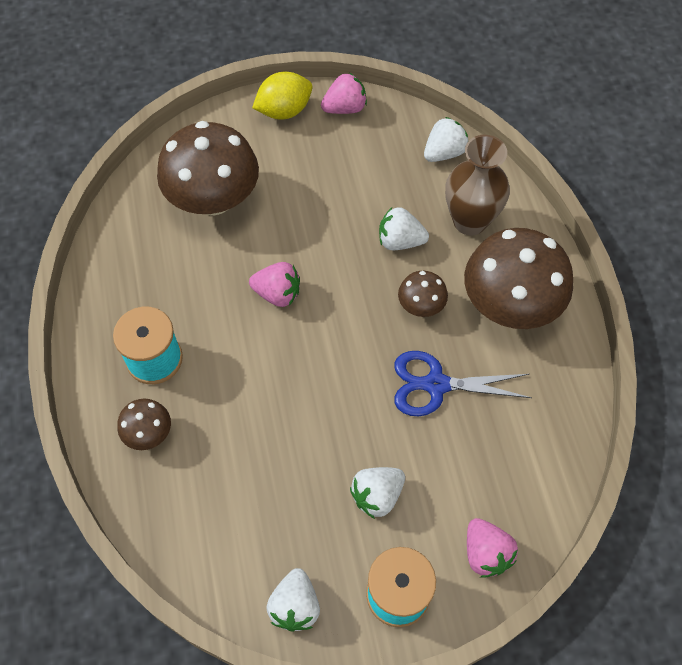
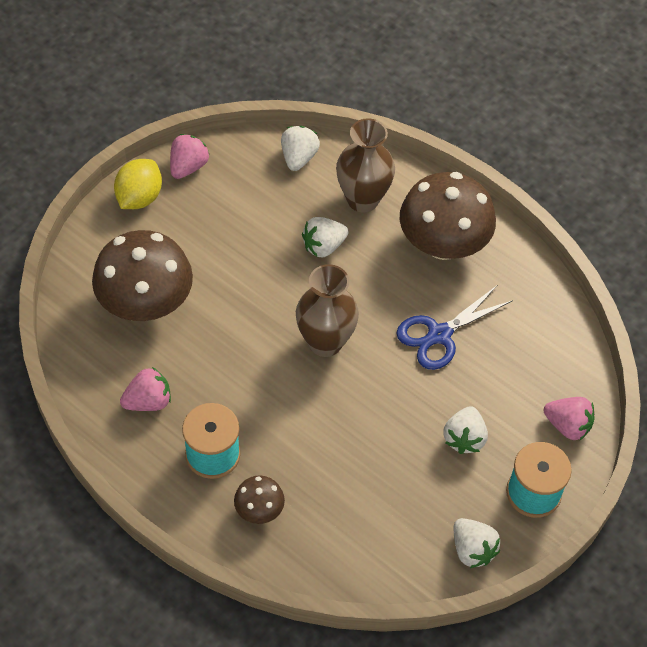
camera: 40 degrees left, 5 degrees down
pink strawberry [249,262,300,307] -> pink strawberry moved to [120,367,171,411]
brown mushroom [398,271,448,317] -> none
none -> brown vase [296,264,359,357]

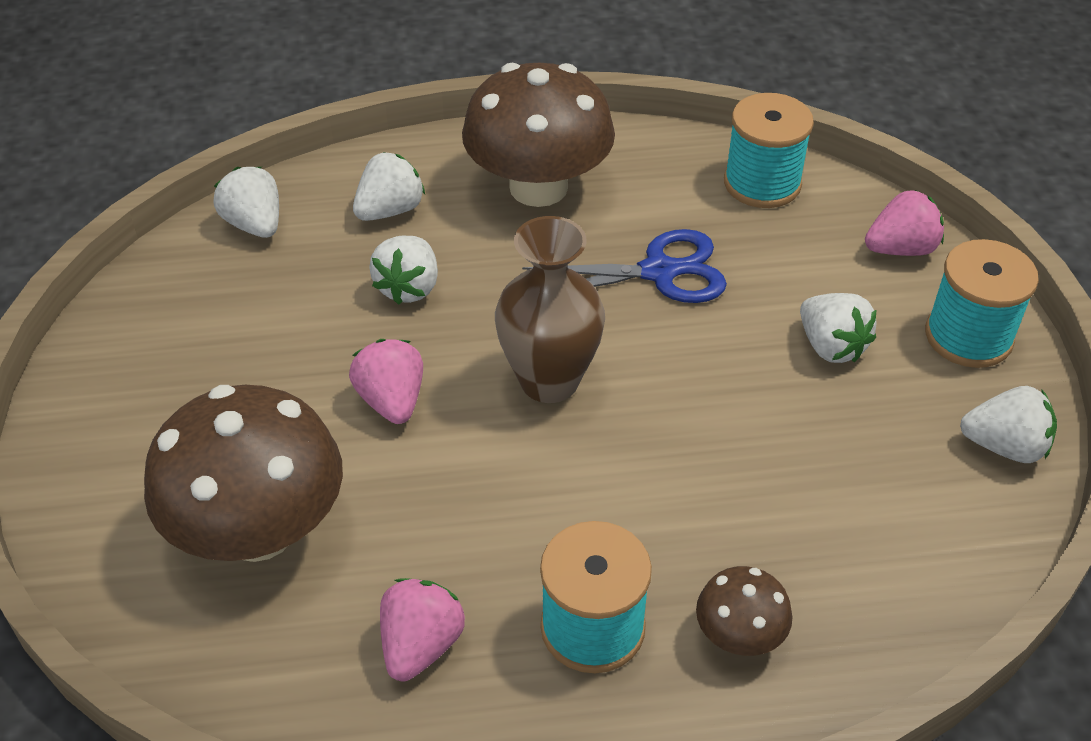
camera: 45 degrees left, 10 degrees down
yellow lemon [114,159,162,209] -> none
pink strawberry [170,134,210,179] -> pink strawberry moved to [349,339,423,424]
brown vase [336,118,395,213] -> white strawberry [353,152,425,221]
blue scissors [396,286,513,370] -> blue scissors turned 105 degrees counterclockwise [522,229,727,303]
none -> turquoise spool [724,93,814,208]

